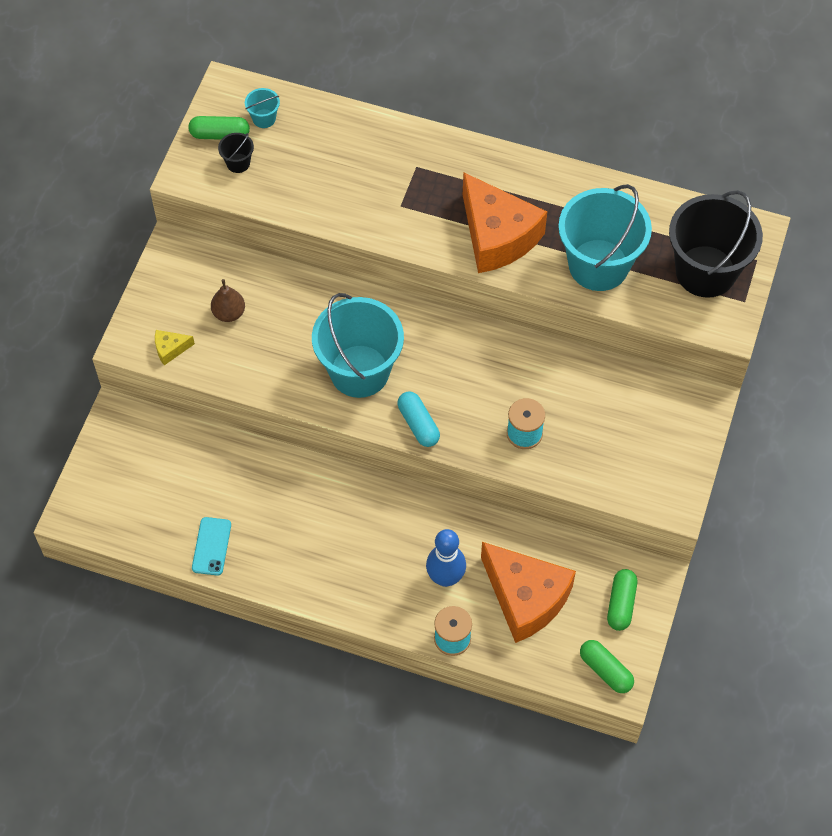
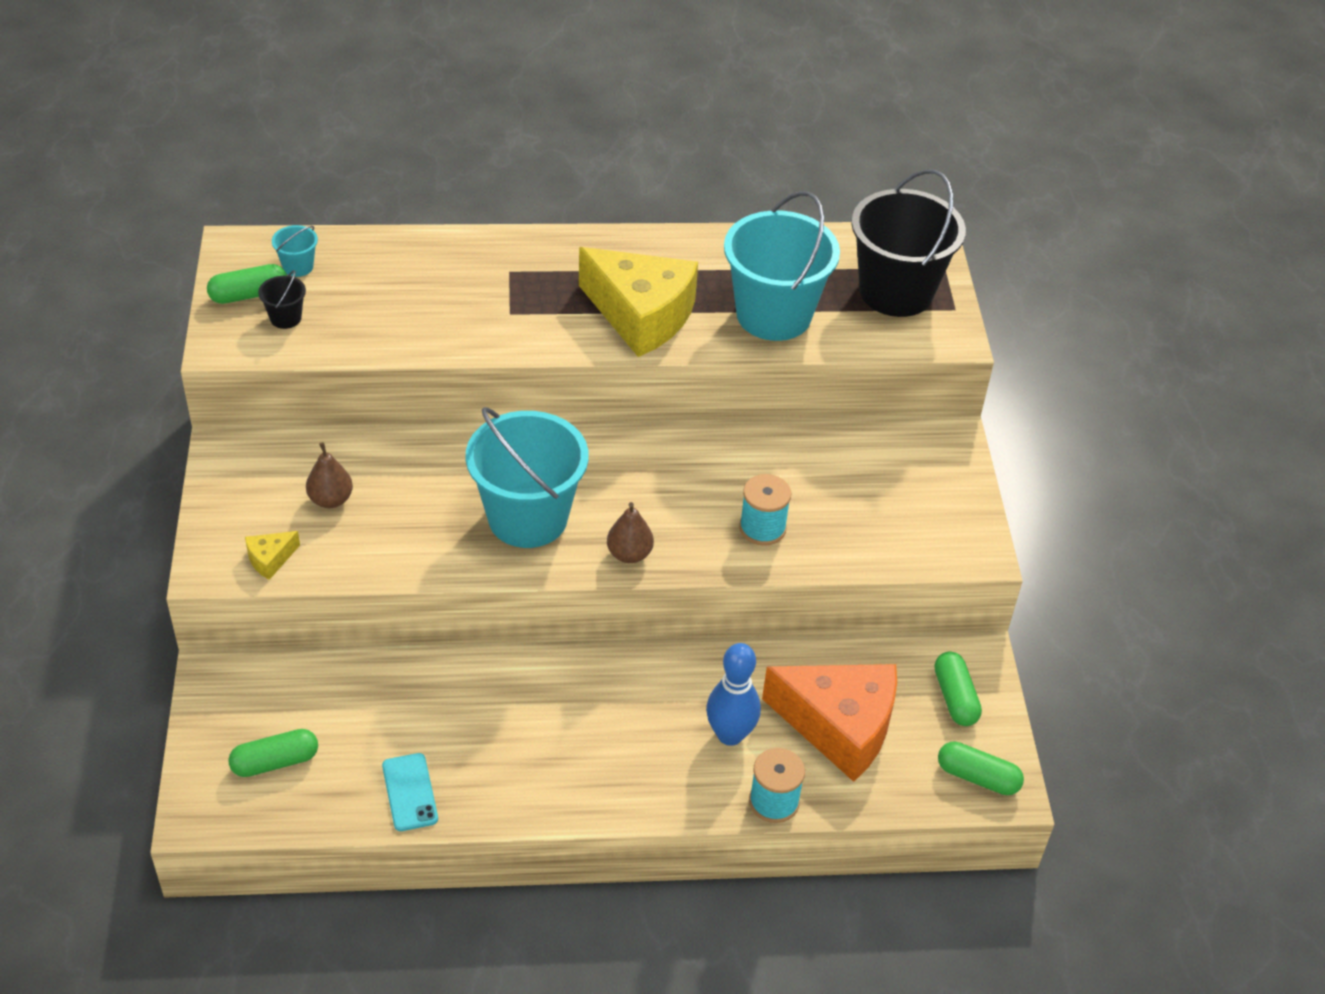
camera: 25 degrees left, 15 degrees down
turquoise capsule [398,391,440,447] -> brown pear [607,502,654,563]
orange cheese [463,172,547,273] -> yellow cheese [579,247,698,357]
none -> green capsule [228,729,318,777]

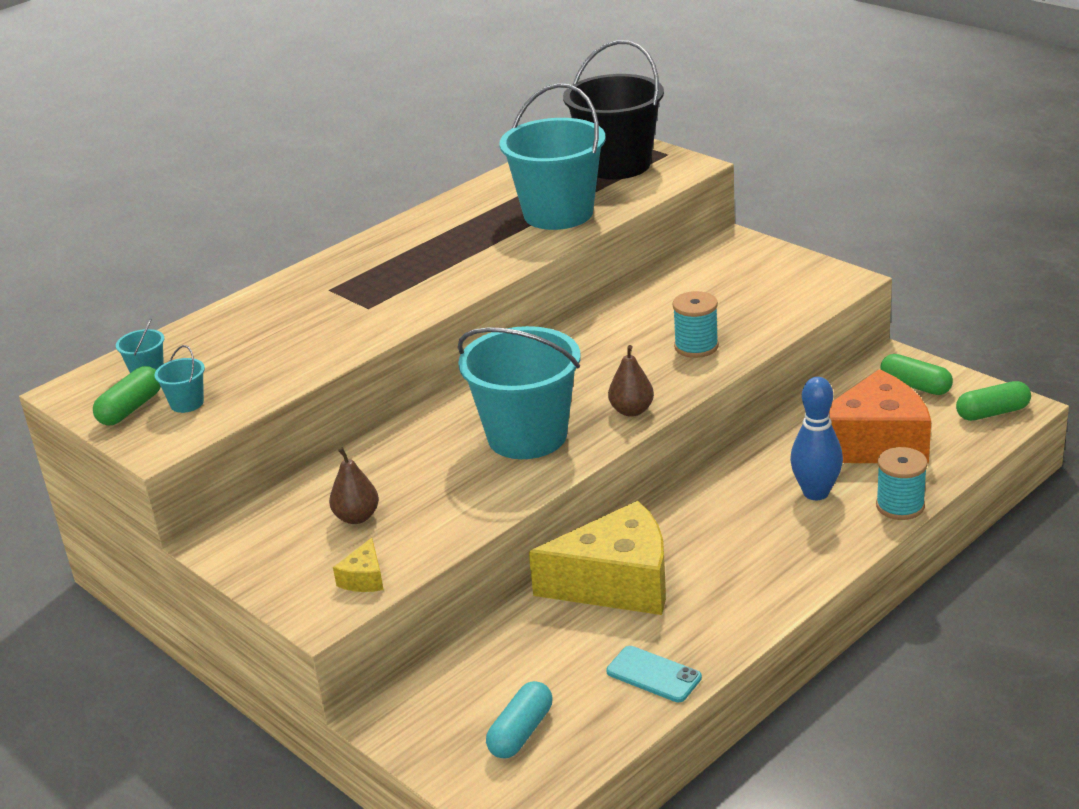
camera: 35 degrees left, 15 degrees down
green capsule [228,729,318,777] -> turquoise capsule [486,681,552,759]
black bucket [258,270,306,329] -> turquoise bucket [154,345,205,413]
yellow cheese [579,247,698,357] -> yellow cheese moved to [529,501,666,615]

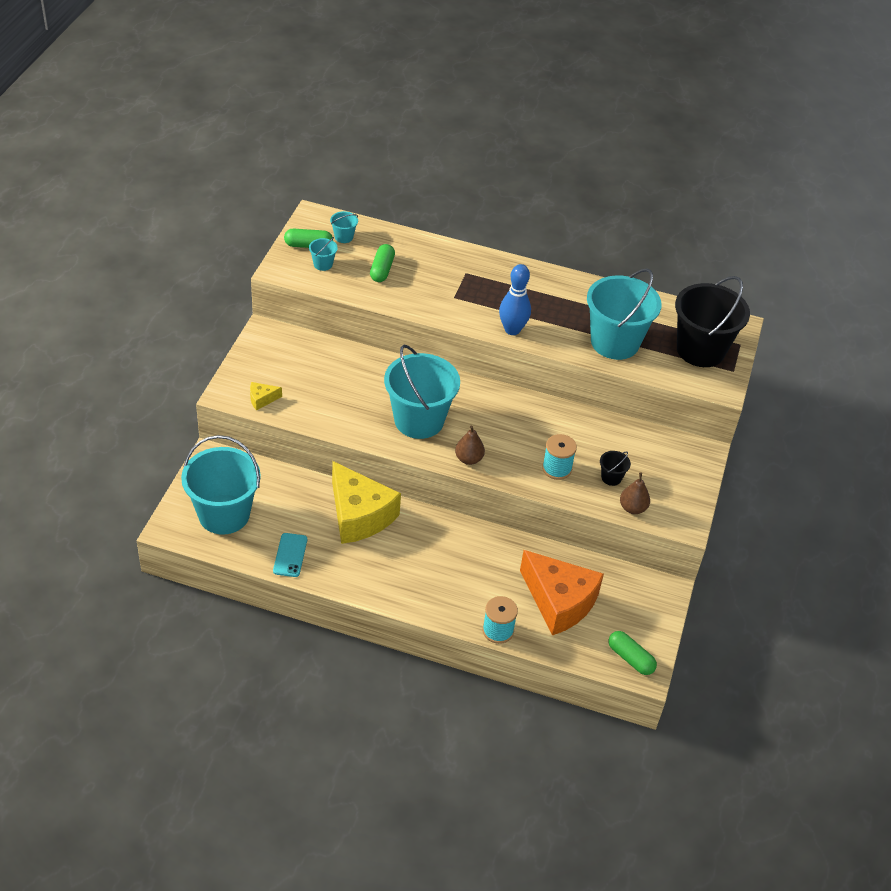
camera: 55 degrees right, 15 degrees up
brown pear [329,448,379,524] -> brown pear moved to [620,472,650,514]
turquoise capsule [486,681,552,759] -> turquoise bucket [181,435,261,535]
blue bowling pin [790,377,843,500] -> blue bowling pin moved to [499,264,531,335]
green capsule [880,354,953,395] -> green capsule moved to [370,244,395,282]
none -> black bucket [600,451,631,486]

